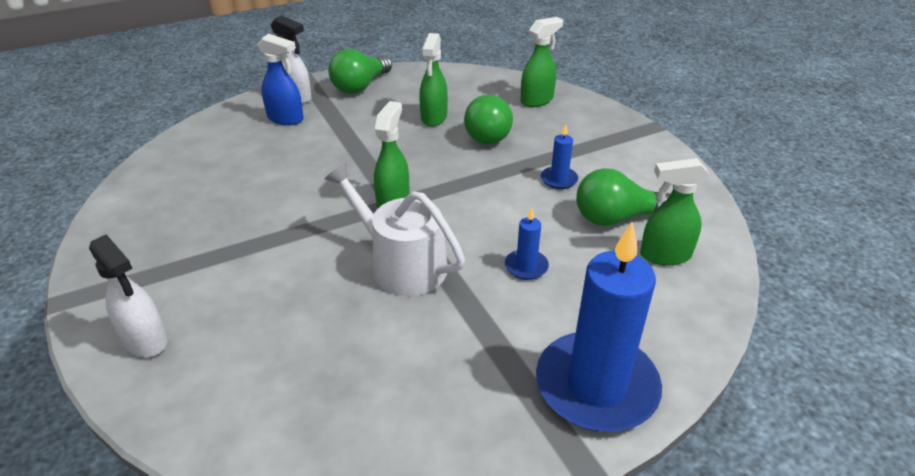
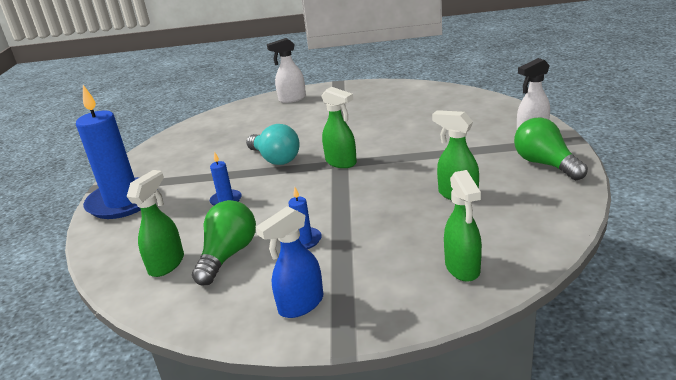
camera: 120 degrees right, 10 degrees down
blue spray bottle [257,34,304,125] -> blue spray bottle moved to [256,206,323,318]
white watering can [324,163,465,296] -> turquoise light bulb [246,124,299,165]
green light bulb [464,95,513,144] -> none

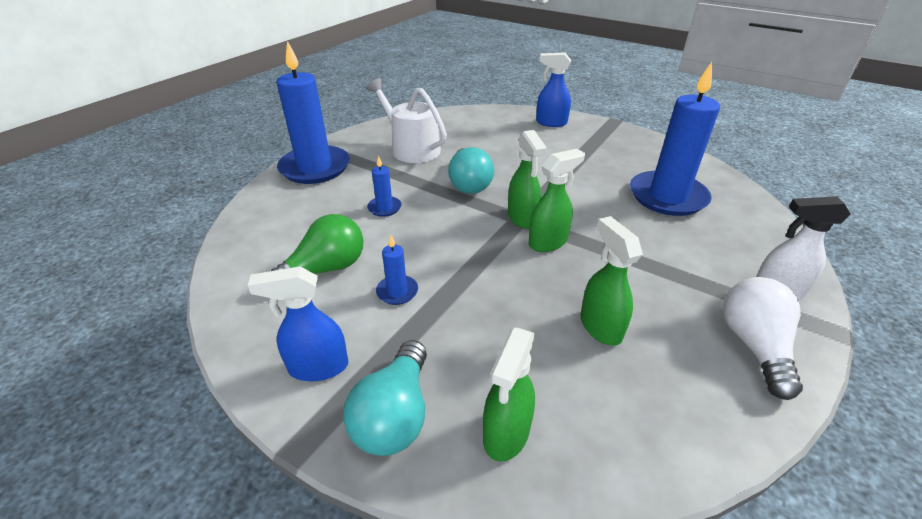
camera: 30 degrees right, 10 degrees up
green spray bottle [127,170,184,277] -> green spray bottle moved to [529,149,585,252]
white spray bottle [267,38,306,103] -> blue spray bottle [536,52,571,127]
green light bulb [514,118,588,180] -> white light bulb [723,277,803,400]
none -> turquoise light bulb [343,340,427,456]
none -> white watering can [367,79,447,163]
none -> blue candle [630,62,720,216]

